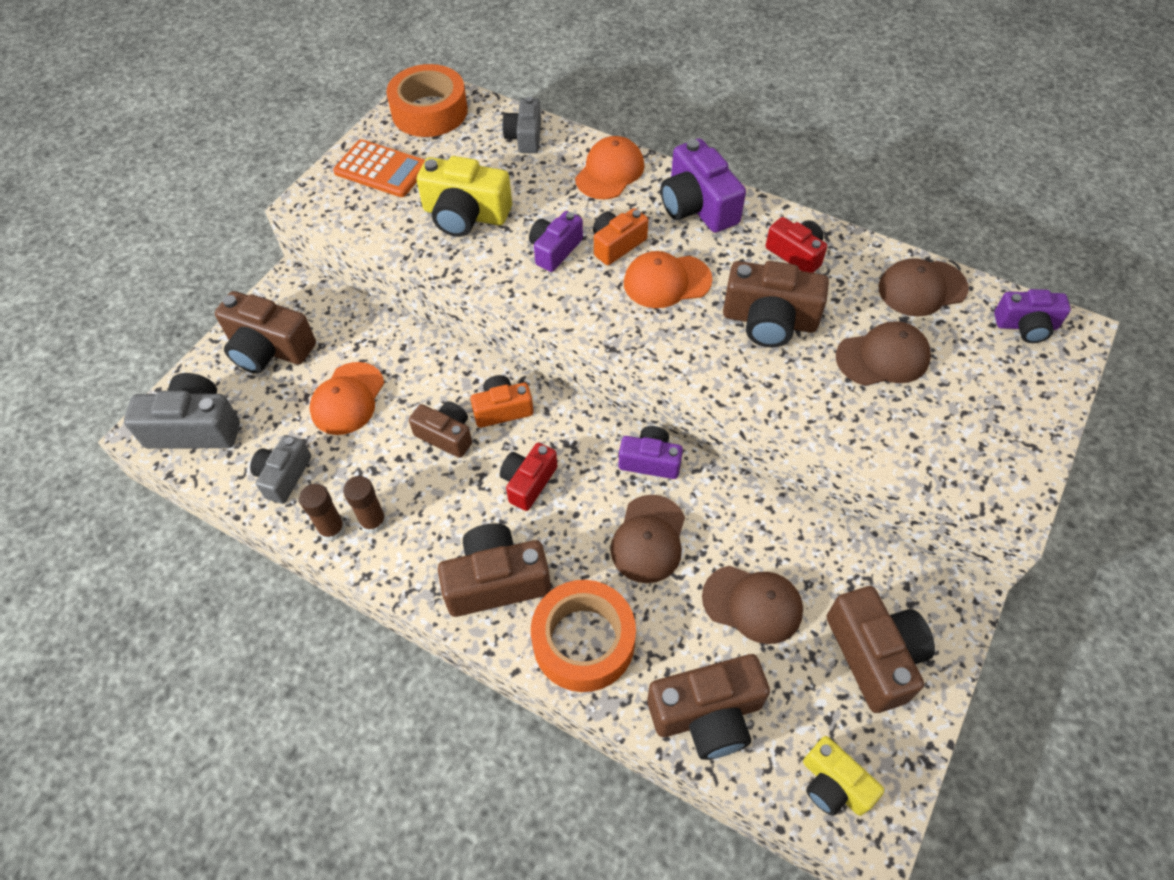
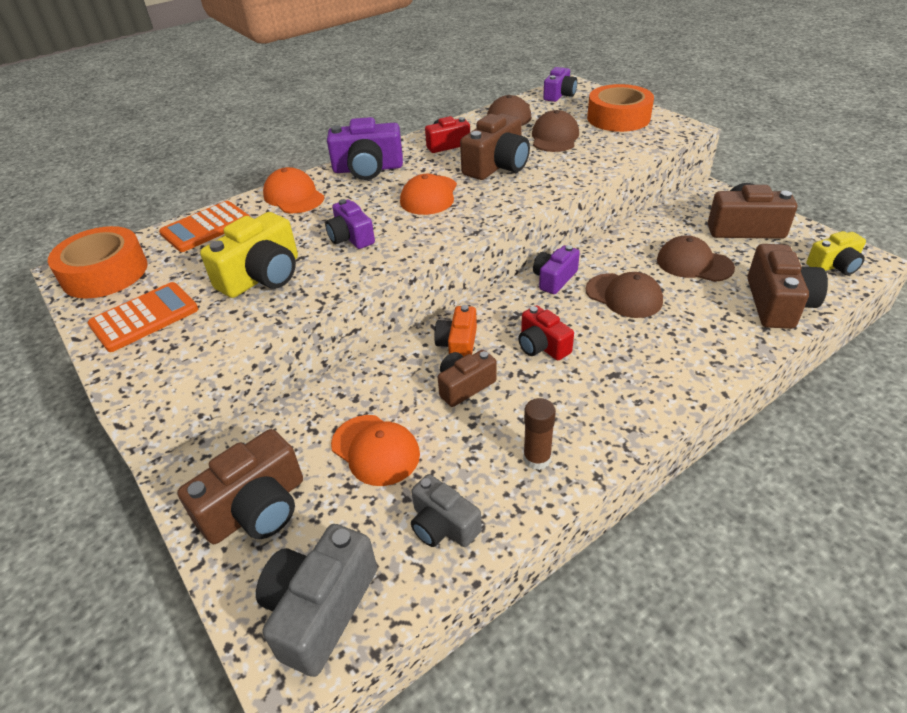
camera: 65 degrees left, 15 degrees down
brown glue stick [299,484,346,541] -> none
brown camera [438,523,551,617] -> none
grey camera [502,97,541,153] -> orange calculator [159,201,250,252]
orange tape [531,580,636,692] -> orange tape moved to [587,84,654,132]
orange camera [593,208,648,265] -> none
brown cap [702,566,803,644] -> brown cap turned 105 degrees counterclockwise [657,235,735,282]

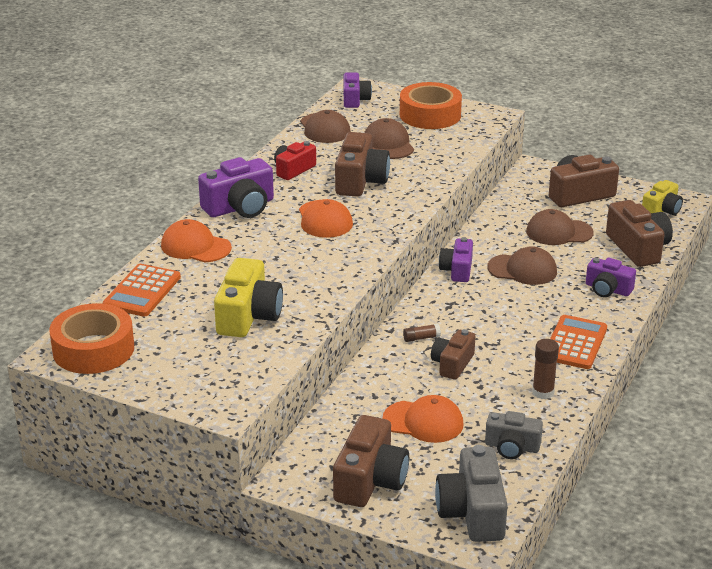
camera: 30 degrees left, 10 degrees down
orange calculator [88,282,198,352] -> orange calculator moved to [550,315,607,369]
purple camera [325,199,375,249] -> purple camera moved to [586,258,636,297]
orange camera [434,305,477,356] -> brown glue stick [403,324,441,342]
red camera [518,305,574,360] -> none

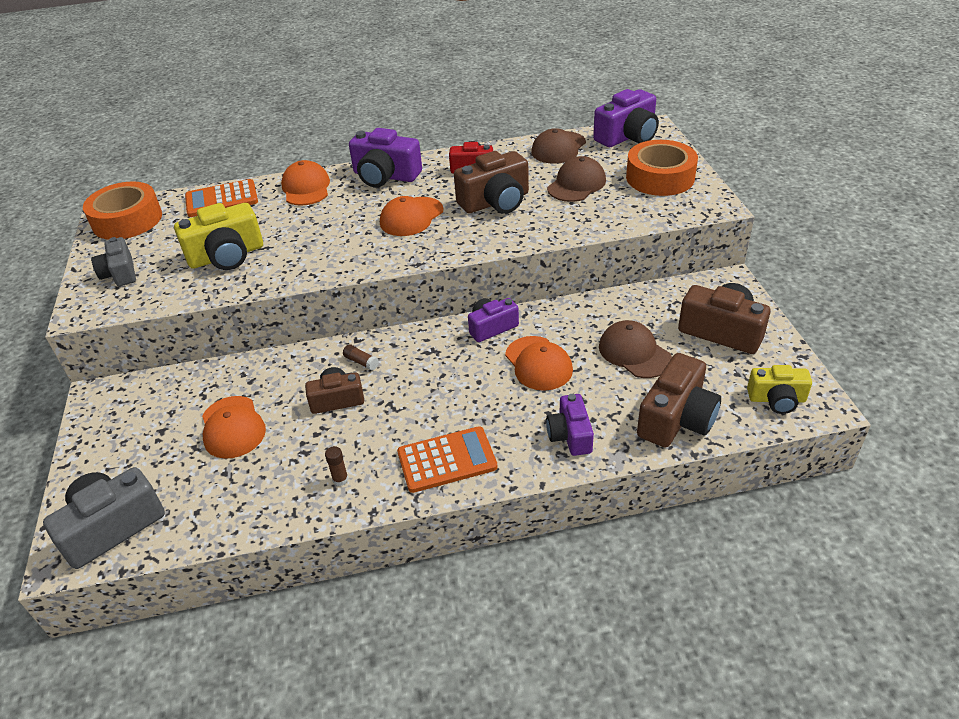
camera: 55 degrees right, 10 degrees up
brown camera [333,415,409,507] -> none
purple camera [343,72,372,108] -> purple camera [593,89,659,147], size x1.57
grey camera [485,411,543,459] -> grey camera moved to [91,237,136,286]
brown cap [487,246,557,285] -> orange cap [505,336,573,391]
brown glue stick [532,339,559,399] -> brown glue stick [325,446,348,486], size x0.63

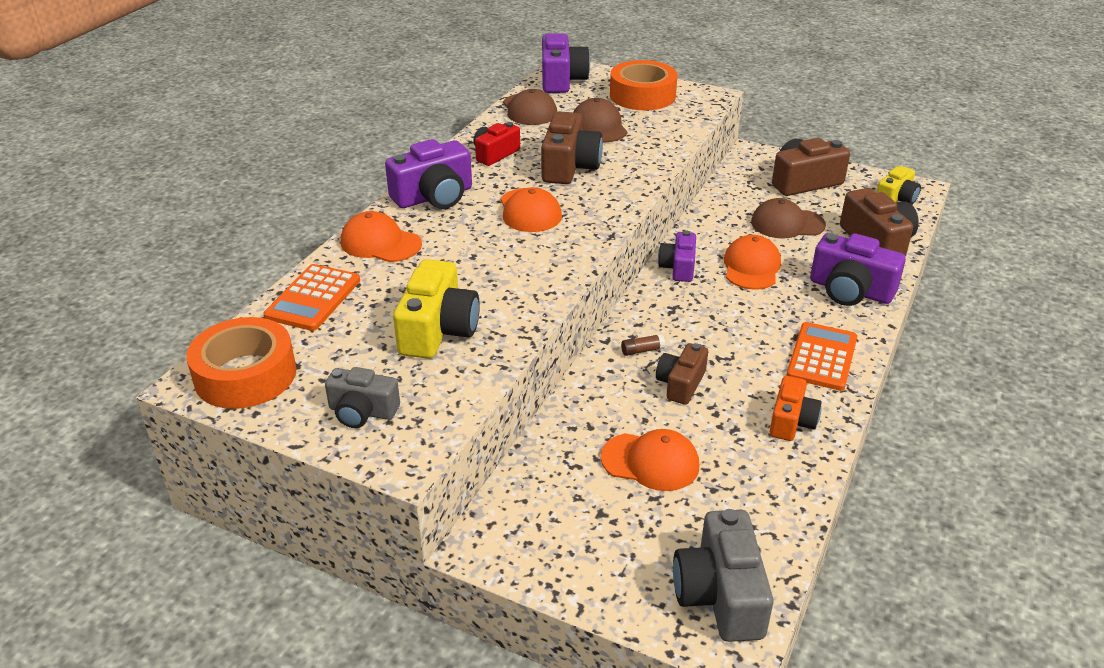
camera: 55 degrees left, 5 degrees down
brown glue stick [325,446,348,486] -> orange camera [770,376,822,441]
orange cap [505,336,573,391] -> orange cap turned 90 degrees counterclockwise [724,235,781,290]
purple camera [546,394,594,456] -> purple camera [810,233,906,306], size x1.57

